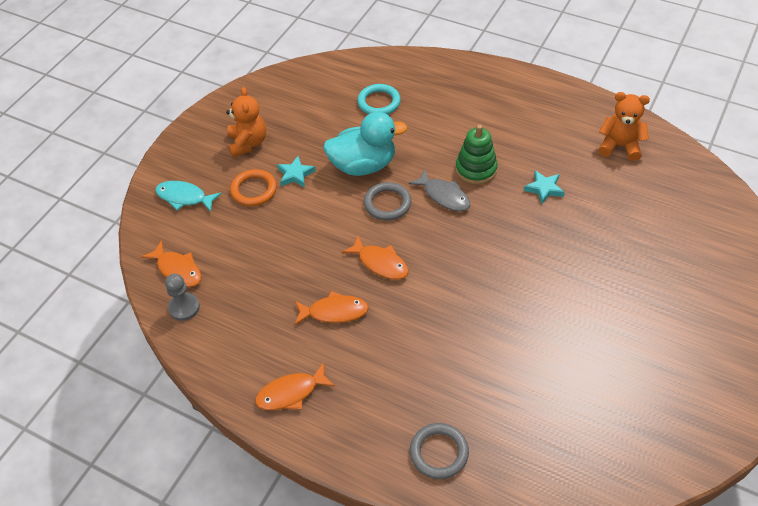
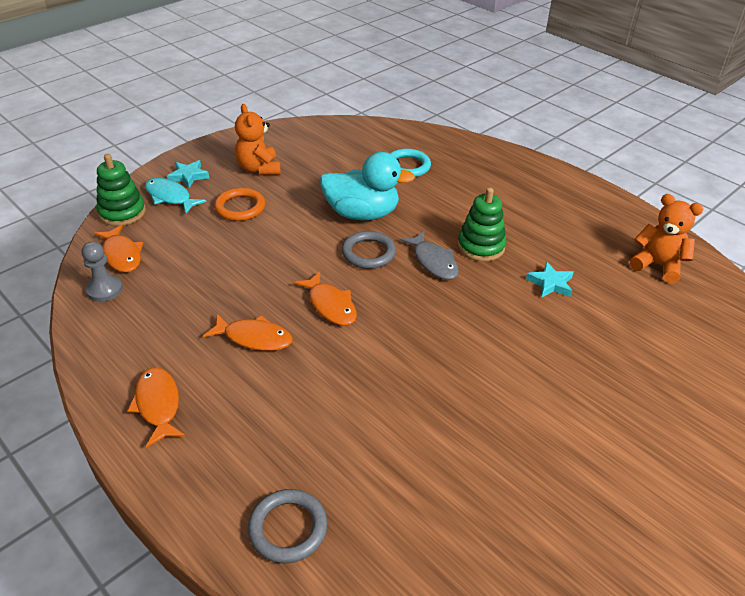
camera: 15 degrees right, 10 degrees down
orange teddy bear [226,87,266,157] -> orange teddy bear turned 150 degrees clockwise [235,104,281,175]
orange fish [255,362,335,410] -> orange fish turned 75 degrees clockwise [127,367,186,448]
turquoise star [277,156,316,188] -> turquoise star moved to [167,160,209,188]
none -> green stacking toy [97,154,146,226]

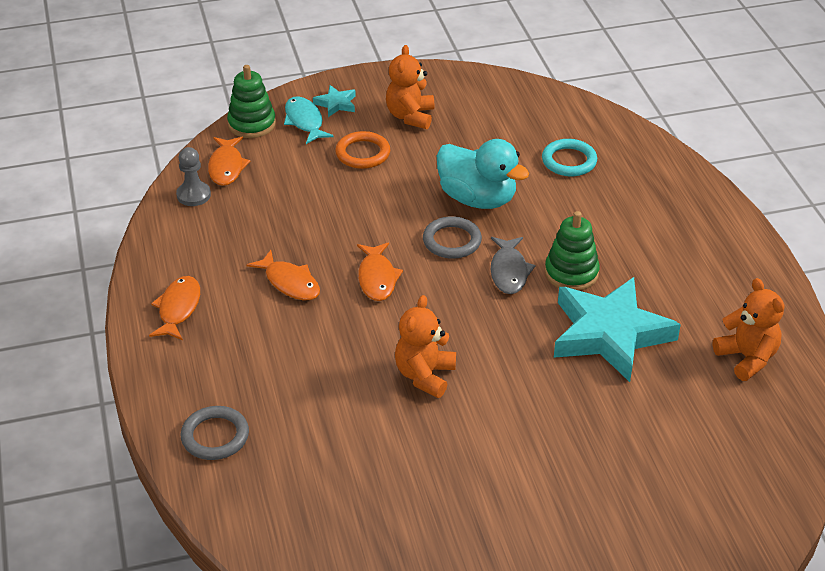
camera: 30 degrees right, 0 degrees up
turquoise star [526,262,573,298] -> turquoise star [554,277,681,382], size x2.40
none -> orange teddy bear [395,295,456,398]

